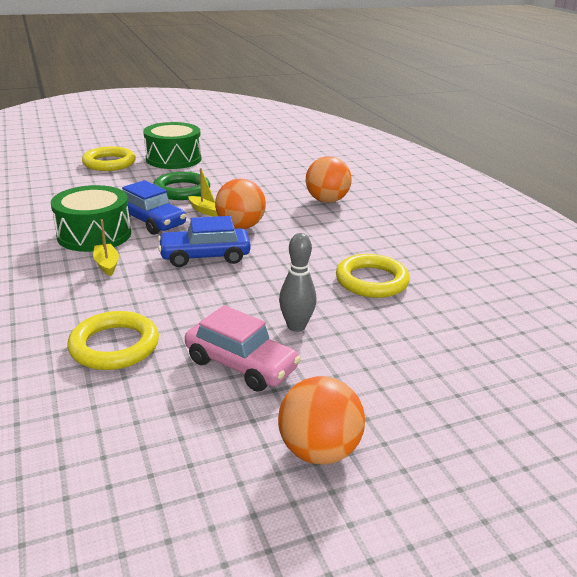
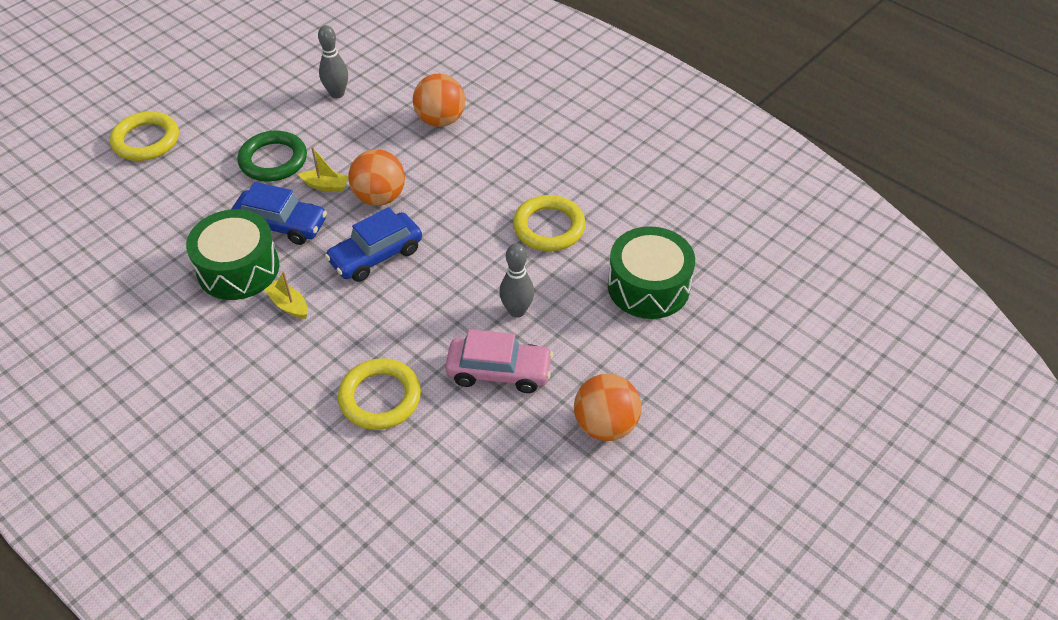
camera: 25 degrees left, 20 degrees up
green drum [143,122,201,169] -> green drum moved to [608,226,695,319]
none -> grey bowling pin [318,25,348,98]

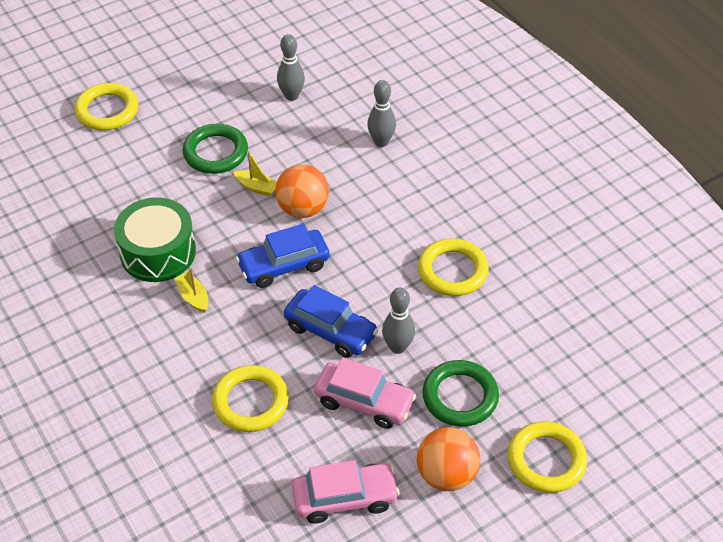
camera: 15 degrees right, 0 degrees up
blue car [231,182,327,245] -> blue car moved to [284,285,378,358]
orange ball [413,74,465,127] -> grey bowling pin [367,80,396,147]
green drum [608,226,695,319] -> none
none -> pink car [292,460,400,524]
none -> green ring [422,360,499,427]
none -> yellow ring [507,421,587,493]

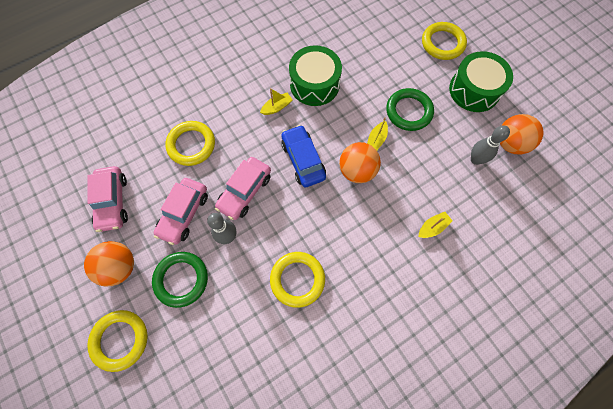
camera: 90 degrees right, 20 degrees up
blue car [284,285,378,358] -> pink car [215,157,271,220]
grey bowling pin [367,80,396,147] -> yellow boat [419,212,453,238]
none -> green drum [449,51,513,112]
none -> orange ball [500,114,544,154]

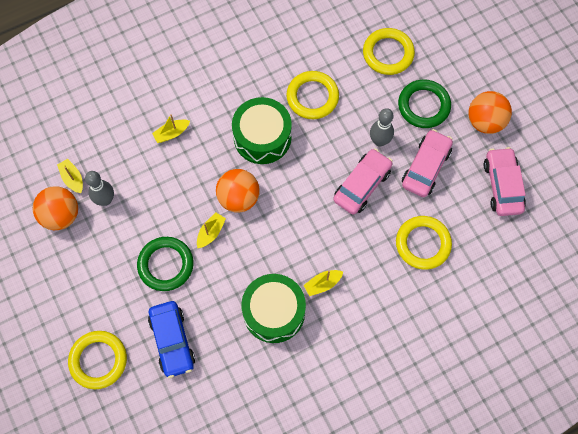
camera: 175 degrees left, 0 degrees up
yellow ring [87,310,148,372] -> yellow ring moved to [363,28,415,75]
blue car [281,125,326,187] -> blue car moved to [148,301,195,378]
green drum [449,51,513,112] -> green drum moved to [232,97,292,164]
none -> yellow boat [57,159,83,193]

